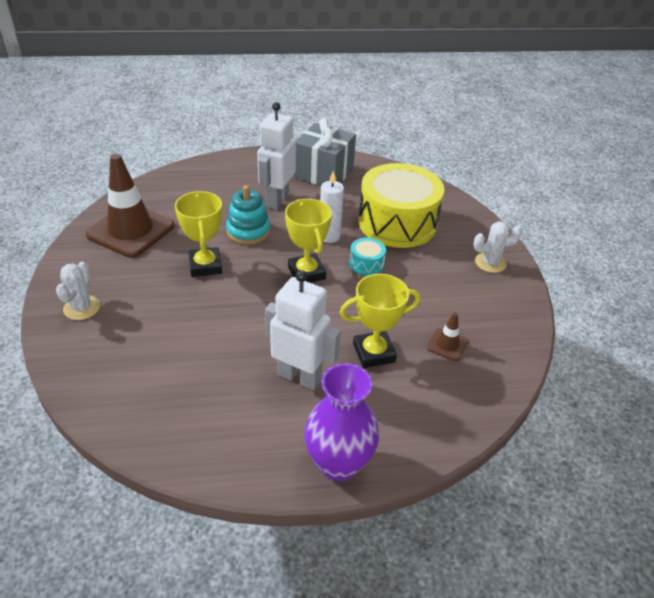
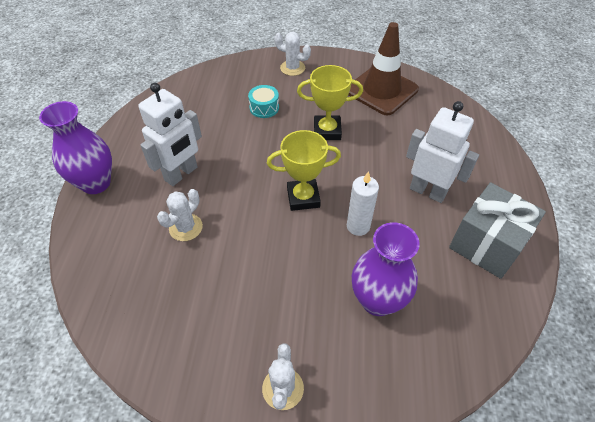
camera: 105 degrees right, 10 degrees up
turquoise stacking toy [226,185,270,245] -> none
yellow trophy [340,274,420,368] -> white cactus [157,189,203,241]
turquoise drum [349,238,386,275] -> turquoise drum moved to [248,85,279,118]
yellow drum [358,163,444,248] -> purple vase [352,222,420,316]
brown traffic cone [427,312,468,361] -> none

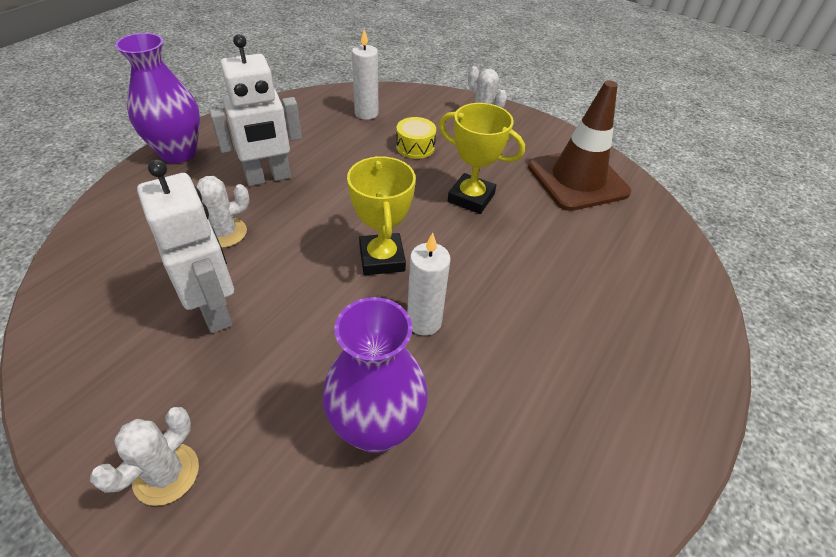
camera: 25 degrees right, 5 degrees down
turquoise drum [248,85,279,118] -> yellow drum [396,117,436,159]
yellow trophy [267,130,341,211] -> yellow trophy turned 60 degrees clockwise [347,156,416,275]
white robot [406,101,479,203] -> white robot moved to [137,159,234,333]
grey gift [449,182,546,279] -> none
none -> white candle [352,30,379,120]

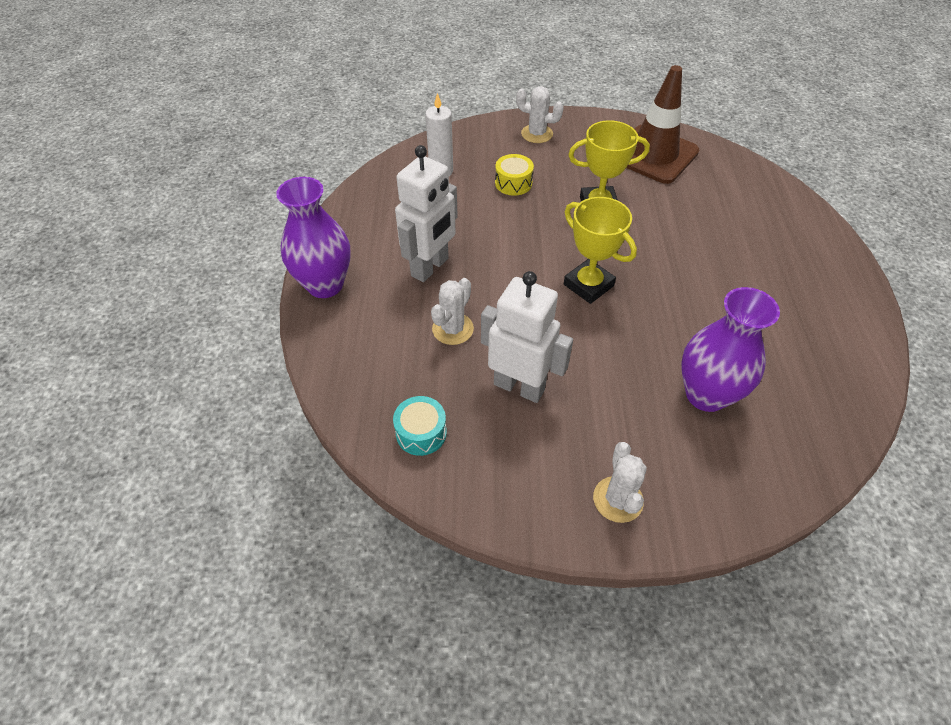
camera: 30 degrees left, 5 degrees up
white candle [407,232,451,336] -> none
none -> turquoise drum [393,396,447,456]

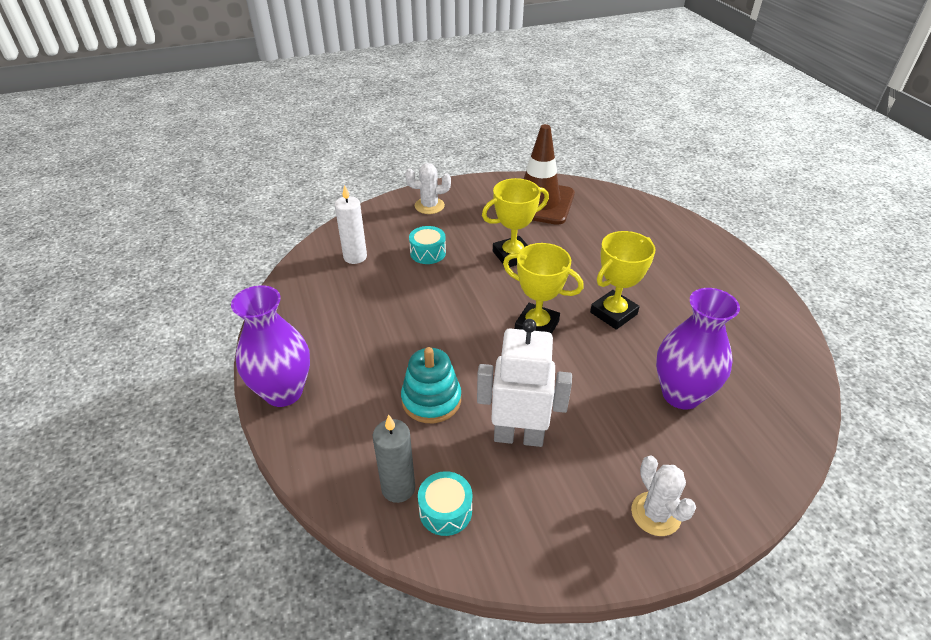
camera: 20 degrees left, 10 degrees down
white robot [395,145,458,282] -> none
white cactus [431,278,474,345] -> turquoise stacking toy [401,347,461,423]
yellow drum [495,154,534,196] -> turquoise drum [409,226,446,264]
none -> grey candle [373,415,415,503]
none -> yellow trophy [590,231,656,330]

